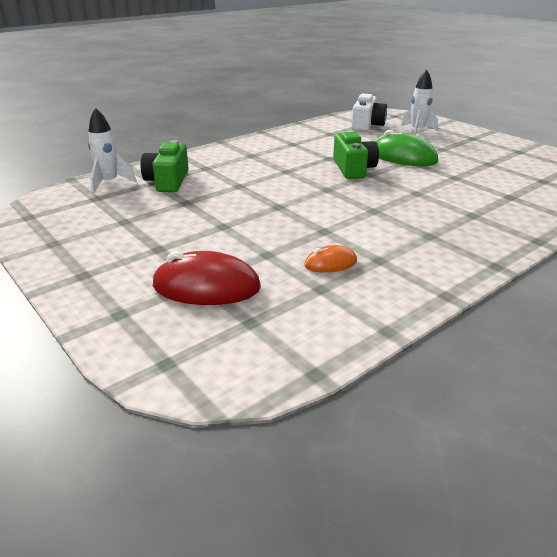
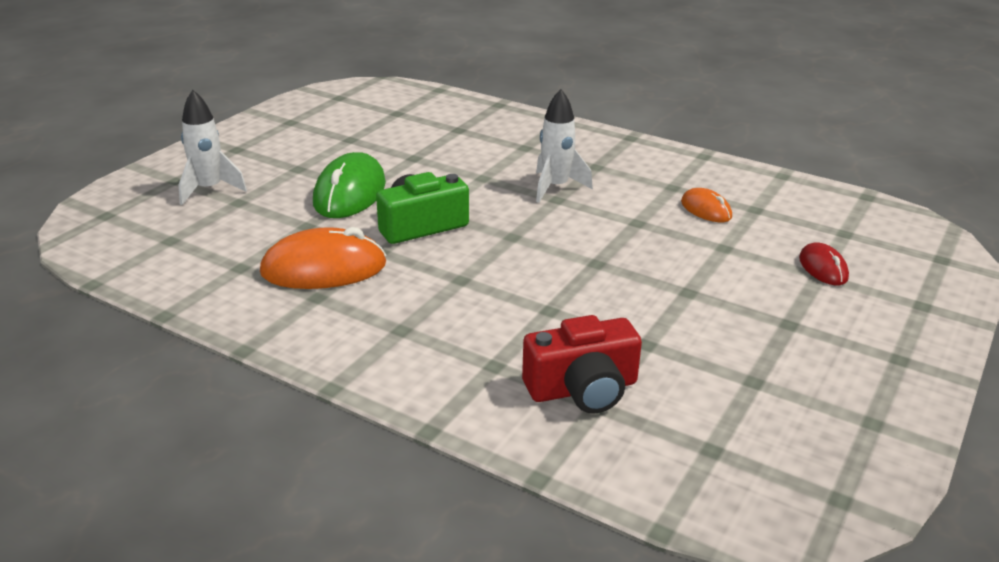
camera: 110 degrees left, 0 degrees up
white rocket [88,107,137,194] -> white rocket moved to [536,89,593,203]
green camera [140,140,189,192] -> red camera [522,315,642,414]
red mouse [152,251,261,305] -> red mouse [799,242,849,285], size x0.54
white camera [351,93,387,131] -> none
none -> orange mouse [260,227,386,289]

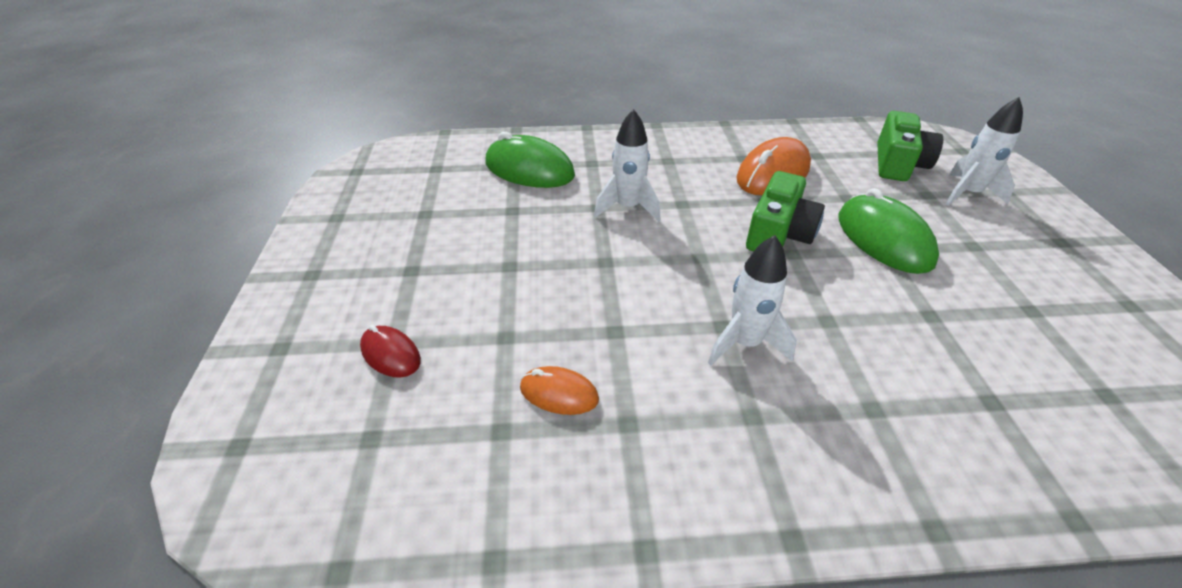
camera: 145 degrees right, 10 degrees up
red camera [522,315,642,414] -> green mouse [485,132,575,188]
none -> white rocket [594,109,660,222]
none -> green camera [878,111,943,181]

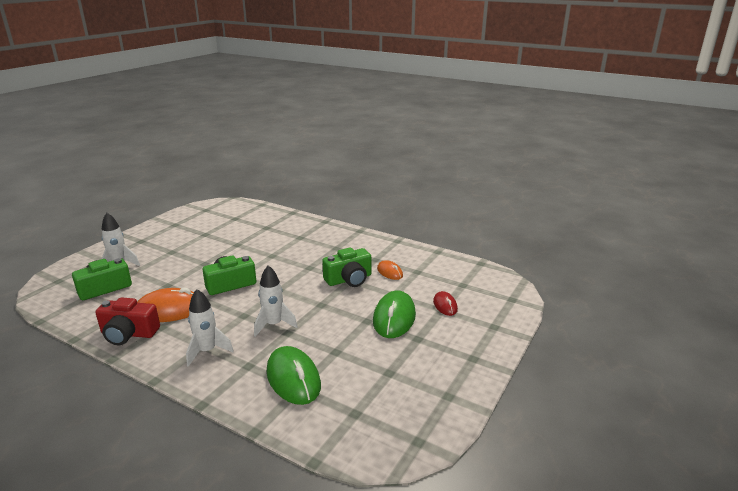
camera: 145 degrees left, 15 degrees down
white rocket [708,235,797,365] -> white rocket moved to [186,289,234,367]
green mouse [838,188,939,274] -> green mouse moved to [373,290,416,338]
none -> red camera [95,297,160,345]
none -> green camera [322,248,371,287]

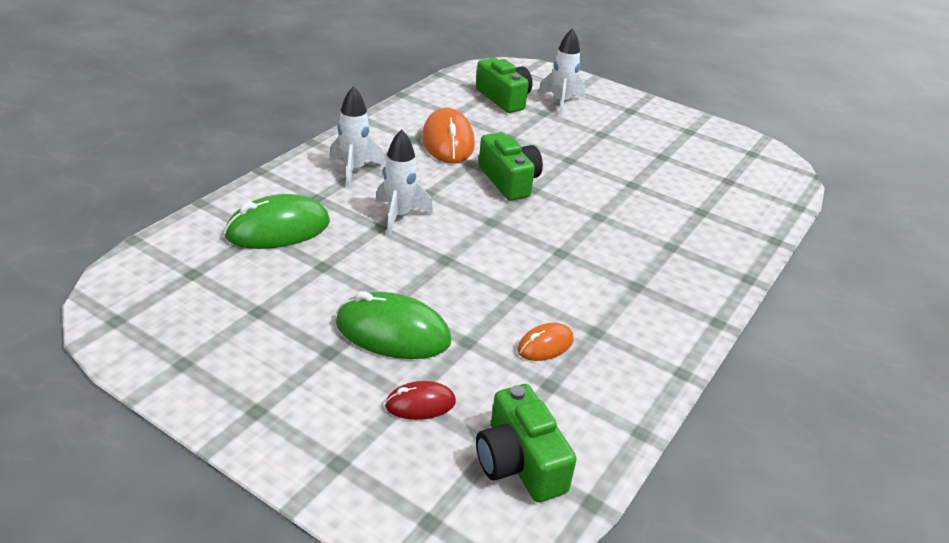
camera: 90 degrees right, 10 degrees up
red camera [95,297,160,345] -> none
green camera [322,248,371,287] -> green camera moved to [476,384,577,502]

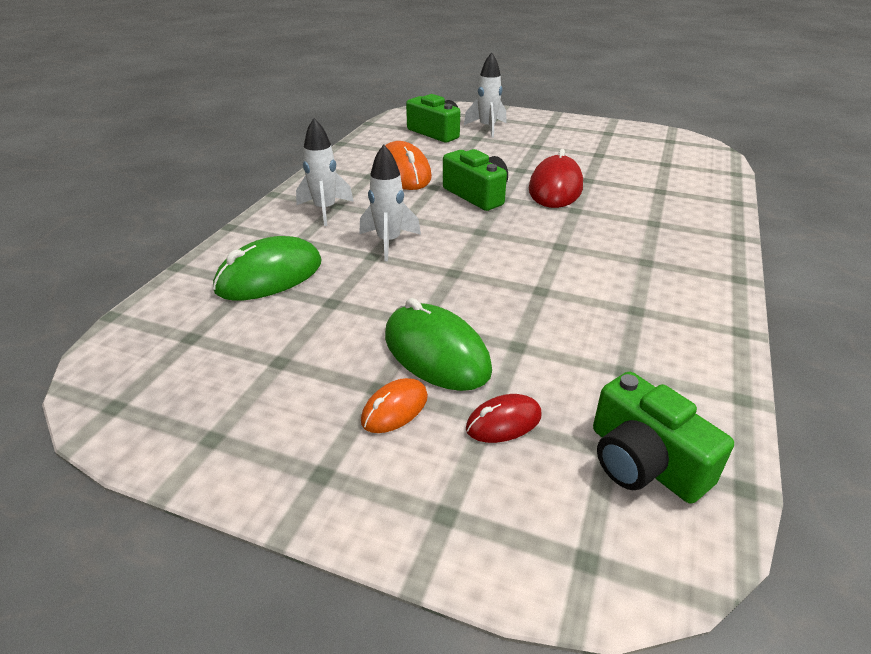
camera: 10 degrees left, 0 degrees up
green mouse [336,291,451,359] -> green mouse turned 45 degrees clockwise [385,298,492,391]
orange mouse [517,323,574,361] -> orange mouse moved to [361,378,428,433]
none -> red mouse [529,149,583,208]

